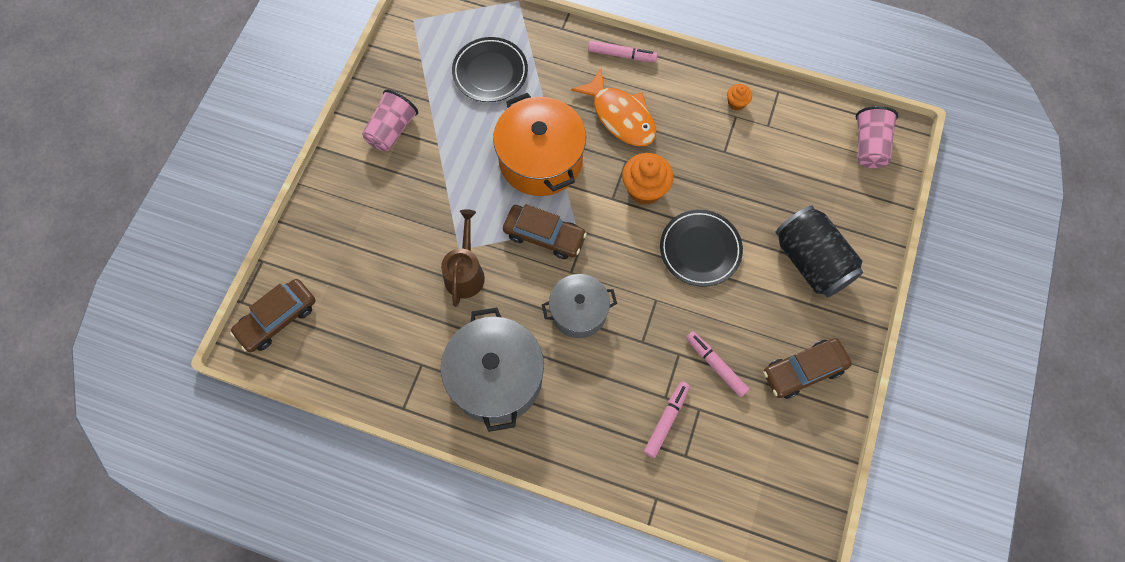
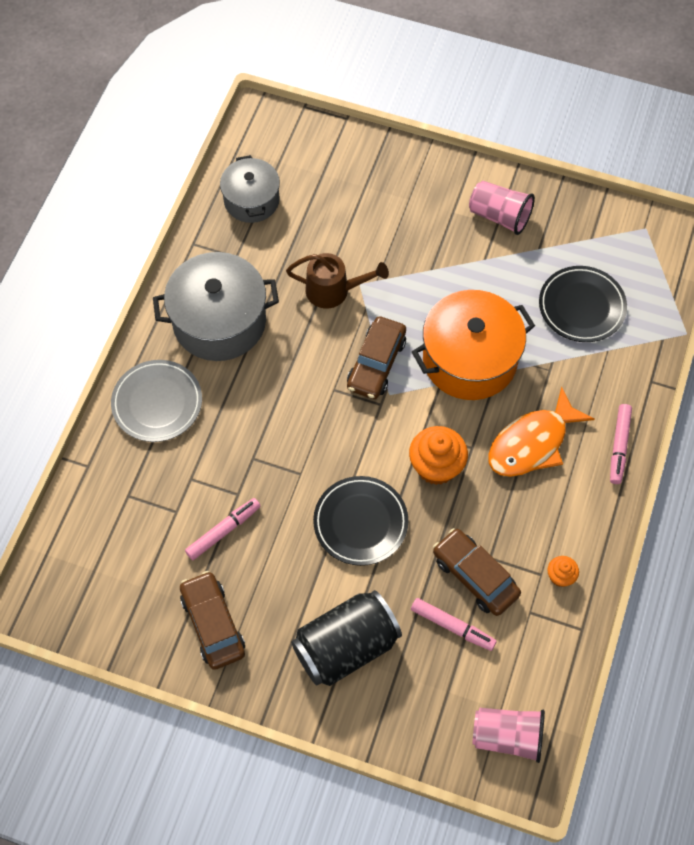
camera: 90 degrees right, 5 degrees down
brown car [230,279,315,352] -> brown car moved to [433,528,521,616]
grey pot [542,274,617,338] -> grey pot moved to [220,155,280,223]
pink marker [644,381,690,458] -> pink marker moved to [411,598,497,651]
none -> grey plate [111,360,202,442]

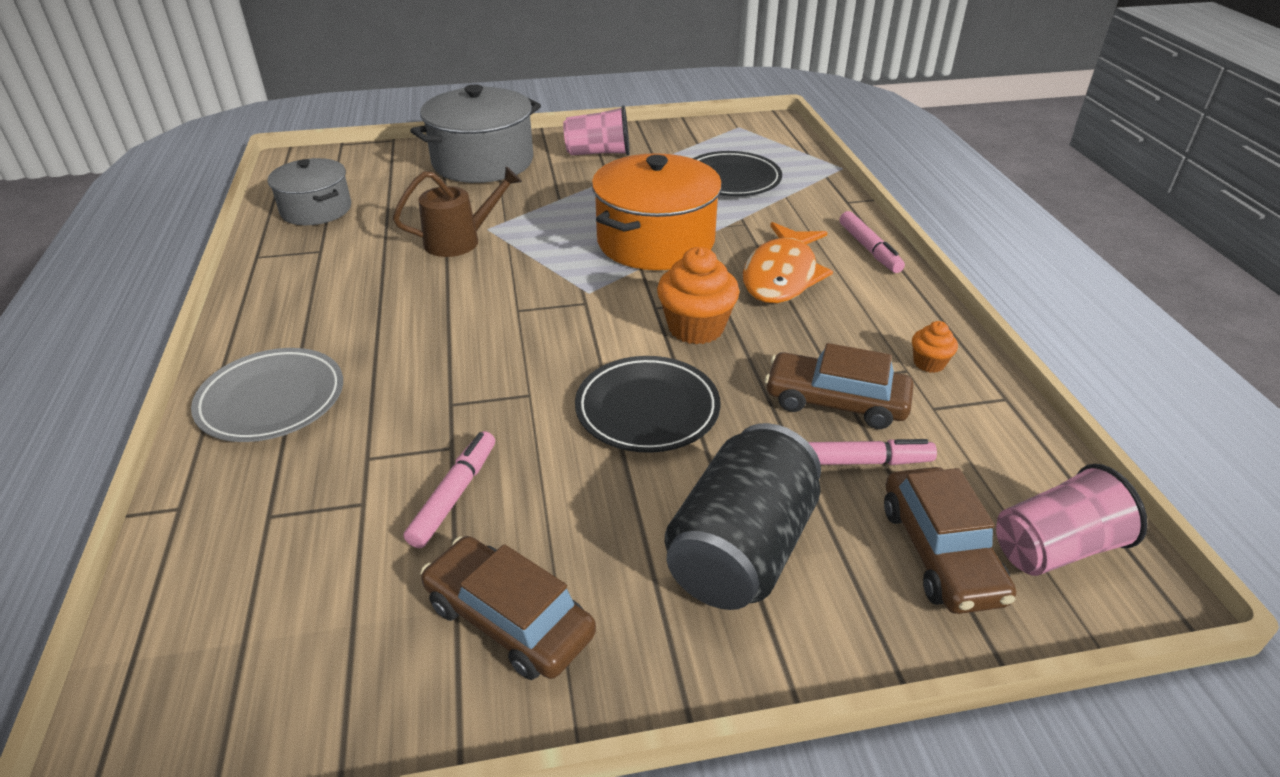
camera: 30 degrees left, 25 degrees down
grey pot [153,252,279,361] -> grey pot moved to [410,84,541,183]
brown car [347,317,406,399] -> brown car moved to [884,467,1016,614]

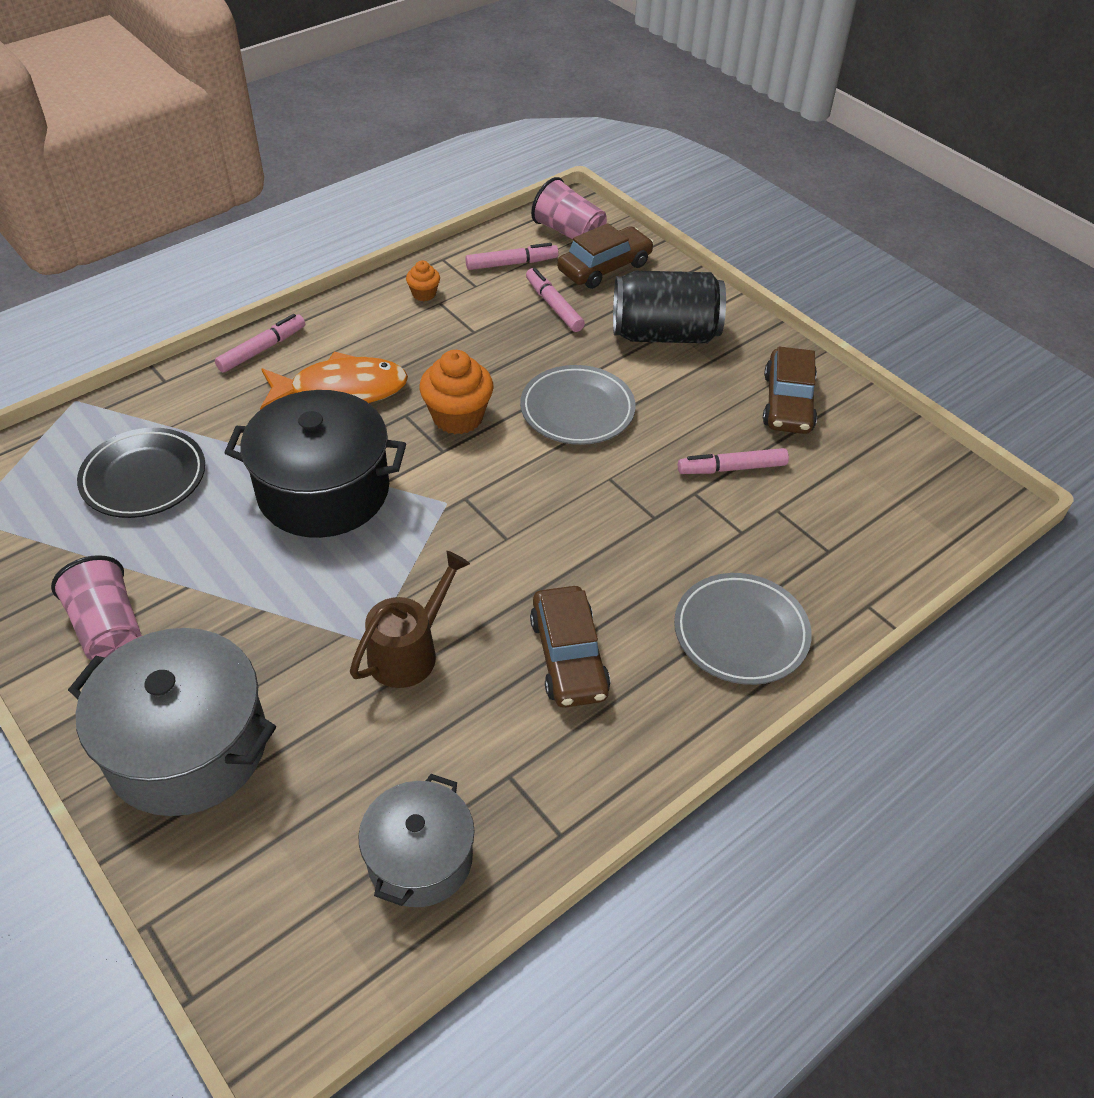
camera: 120 degrees left, 10 degrees up
brown watering can [393,166,522,257] -> brown watering can turned 90 degrees clockwise [350,551,470,688]
black plate [575,356,720,453] -> grey plate [520,365,636,445]
orange pot [592,153,722,270] -> black pot [224,390,406,538]
brown car [765,343,914,429] -> brown car moved to [530,586,610,708]
none -> pink marker [465,243,559,270]

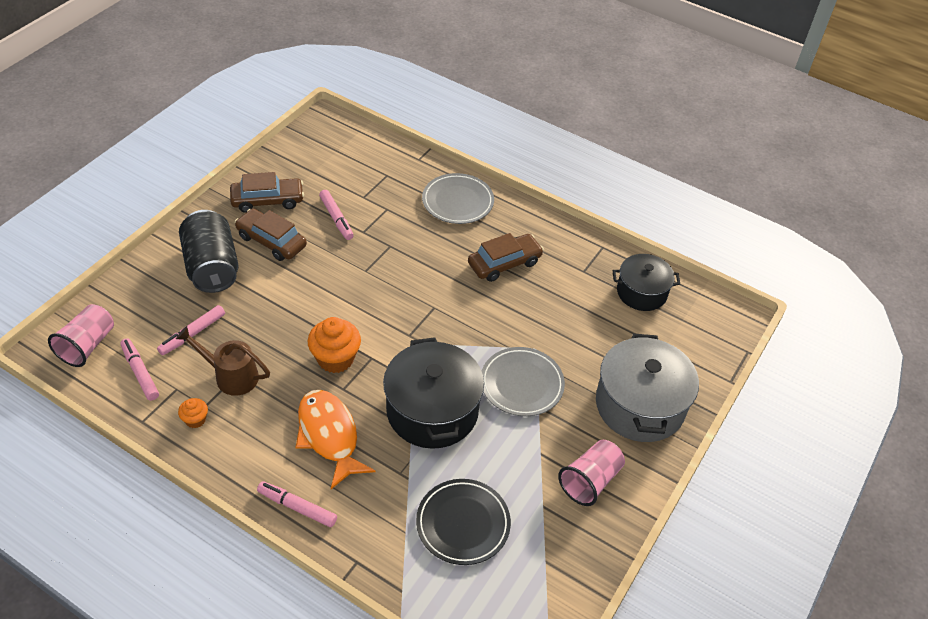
camera: 110 degrees left, 0 degrees up
brown watering can [350,551,470,688] -> brown watering can moved to [176,326,270,396]
grey pot [358,774,474,907] -> black pot [613,254,680,311]
grey plate [520,365,636,445] -> grey plate moved to [482,347,565,416]
brown car [557,223,654,289] -> brown car moved to [235,208,307,261]

